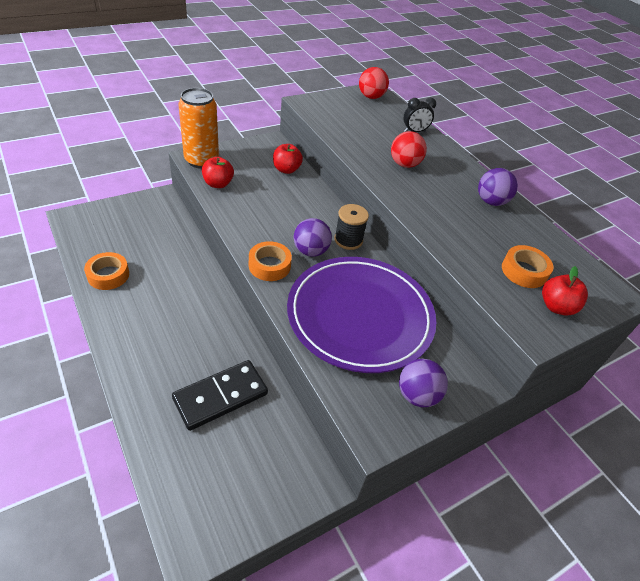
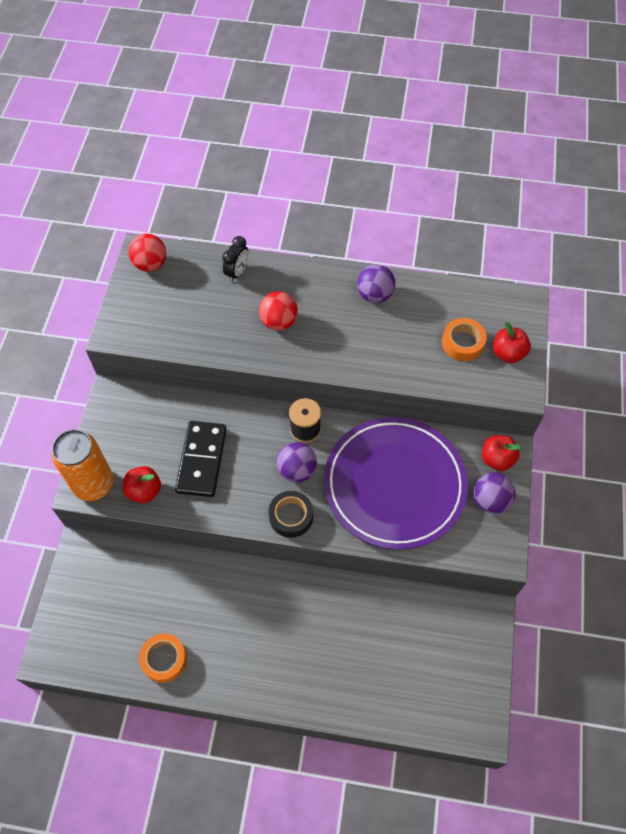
camera: 45 degrees left, 15 degrees up
black domino [172,360,268,431] -> black domino moved to [175,421,227,497]
orange tape [249,241,292,281] -> black tape [269,491,313,538]
red apple [273,144,303,174] -> red apple moved to [482,435,521,471]

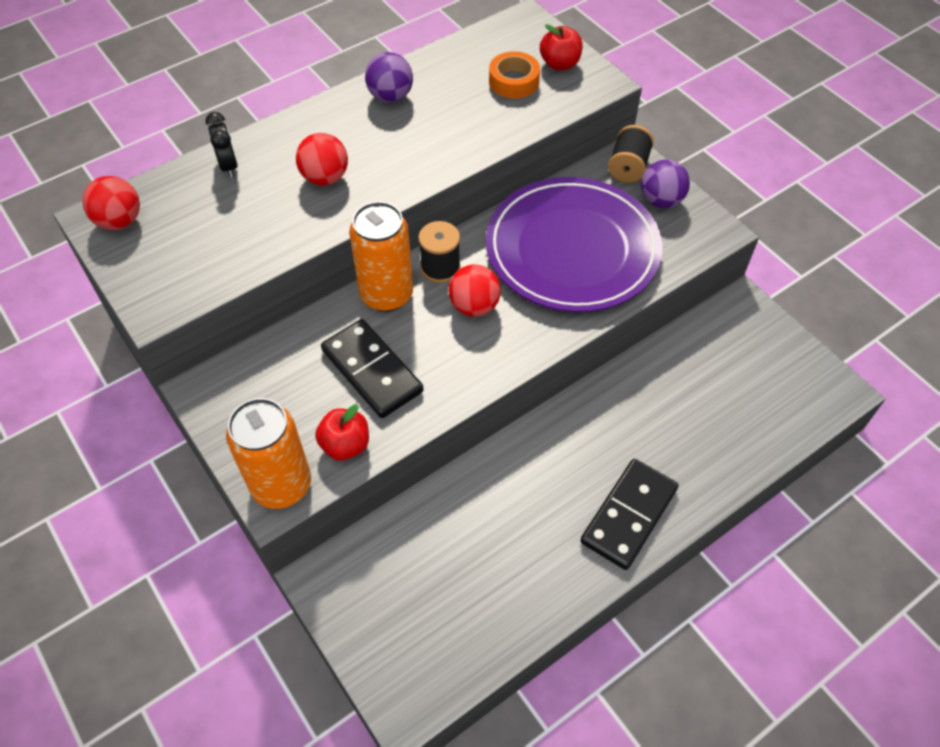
camera: 45 degrees left, 5 degrees down
orange tape [139,633,187,683] -> none
black tape [269,491,313,538] -> none
purple ball [277,442,317,483] -> red ball [449,264,501,317]
red apple [482,435,521,471] -> black spool [608,125,654,183]
none -> orange can [349,201,413,312]
none -> black domino [580,459,679,570]

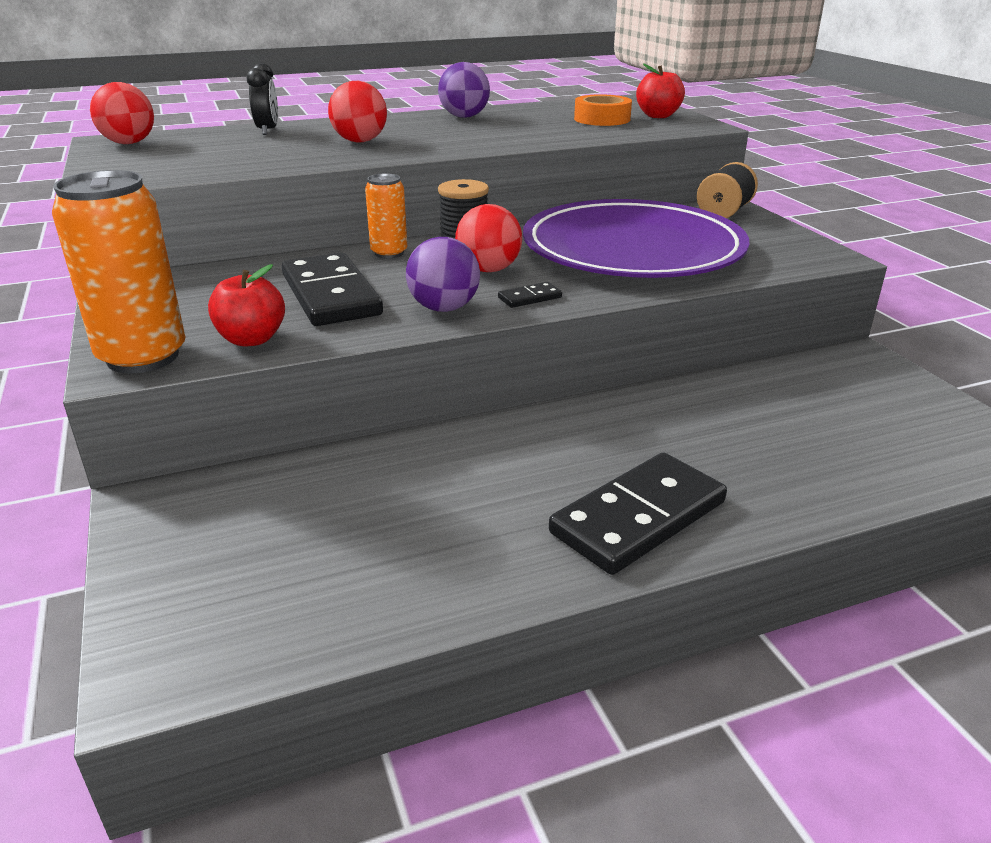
camera: 15 degrees right, 25 degrees down
orange can [349,201,413,312] -> orange can [365,173,407,258], size x0.56
purple ball [641,159,690,208] -> purple ball moved to [406,237,480,312]
none -> black domino [498,282,562,308]

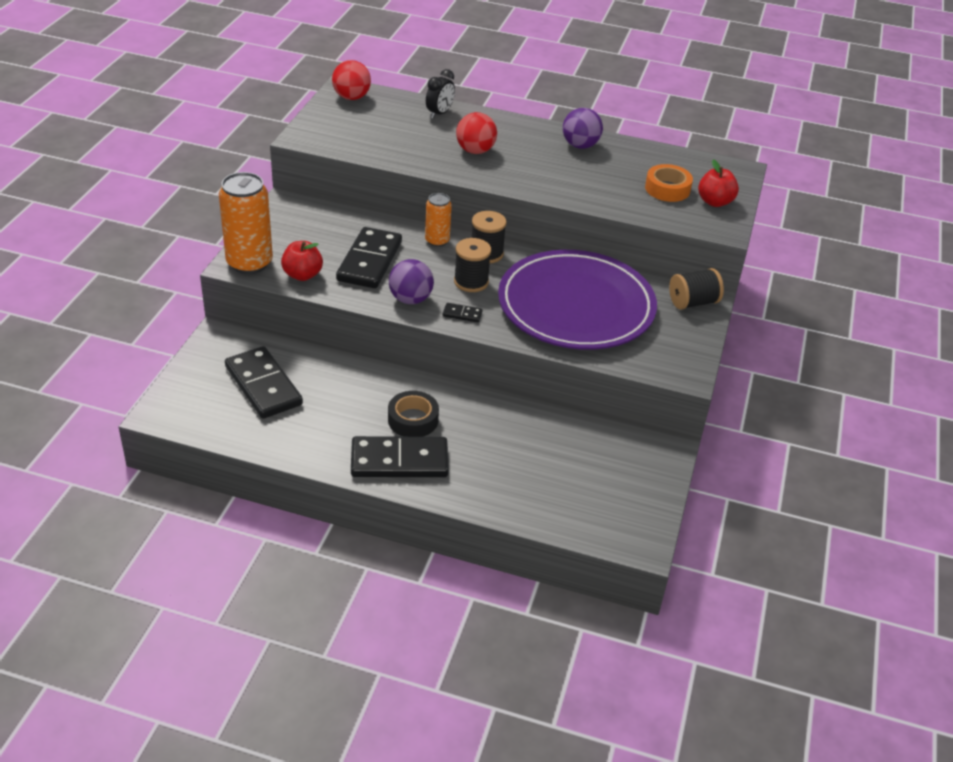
camera: 35 degrees right, 10 degrees up
red ball [455,204,522,272] -> black spool [454,238,491,292]
none -> black domino [225,346,303,419]
none -> black tape [388,391,439,437]

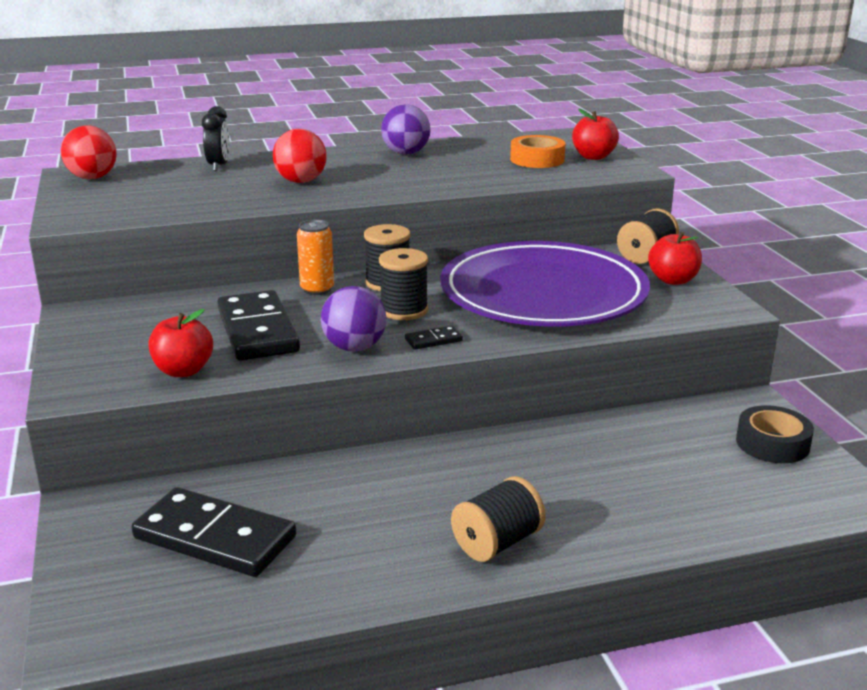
camera: 30 degrees left, 15 degrees down
orange can [219,172,273,274] -> none
black domino [351,436,449,477] -> black spool [451,476,546,562]
black tape [388,391,439,437] -> black tape moved to [736,405,814,463]
none -> red apple [648,232,702,285]

